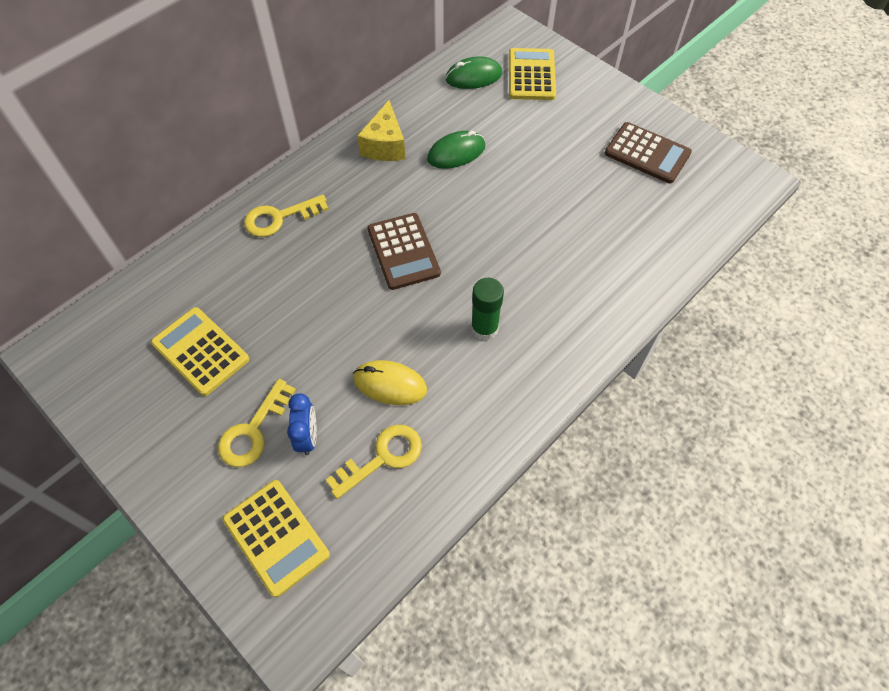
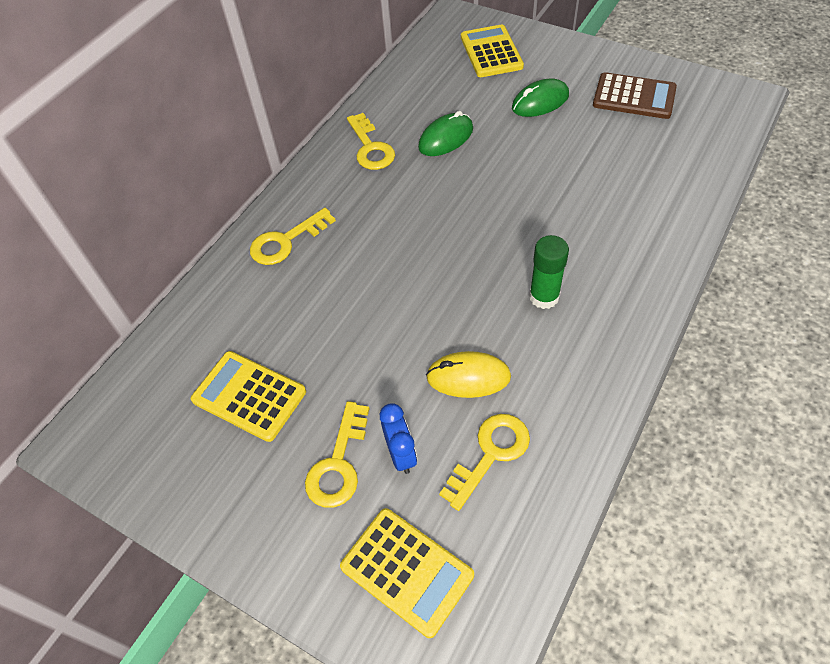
camera: 10 degrees left, 5 degrees down
yellow cheese [357,100,405,161] -> yellow key [347,113,395,170]
brown calculator [367,213,441,290] -> none
green mouse [445,57,502,89] -> green mouse moved to [512,78,569,117]

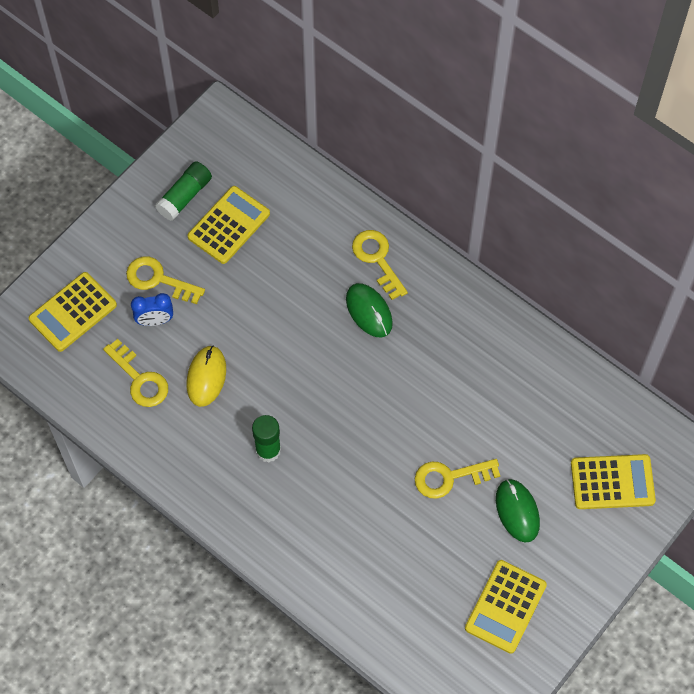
camera: 95 degrees right, 10 degrees up
yellow key [347,113,395,170] -> yellow key moved to [415,459,500,499]
green mouse [418,111,473,156] -> green mouse moved to [346,283,393,338]
brown calculator [593,72,677,119] -> yellow calculator [465,560,547,654]
none -> green glue stick [155,161,212,221]

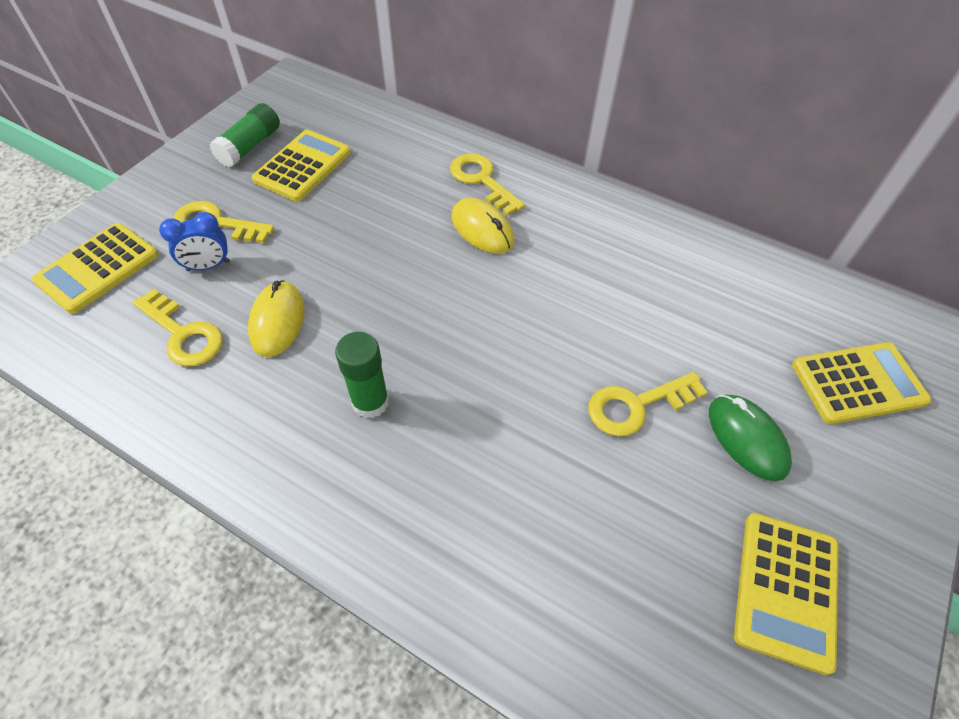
camera: 10 degrees left, 10 degrees down
green mouse [346,283,393,338] -> yellow mouse [451,198,515,254]

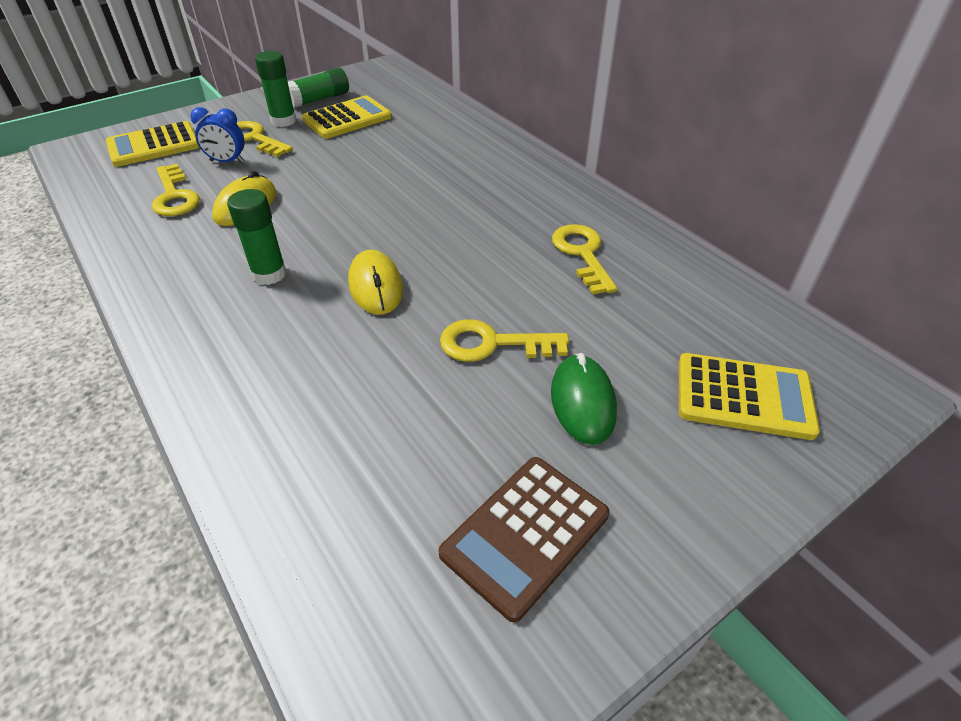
camera: 25 degrees right, 10 degrees down
yellow key [450,153,525,215] -> yellow key moved to [552,224,617,294]
yellow mouse [451,198,515,254] -> yellow mouse moved to [348,250,403,315]
yellow calculator [734,513,839,675] -> brown calculator [438,457,609,623]
none -> green glue stick [255,51,296,127]

